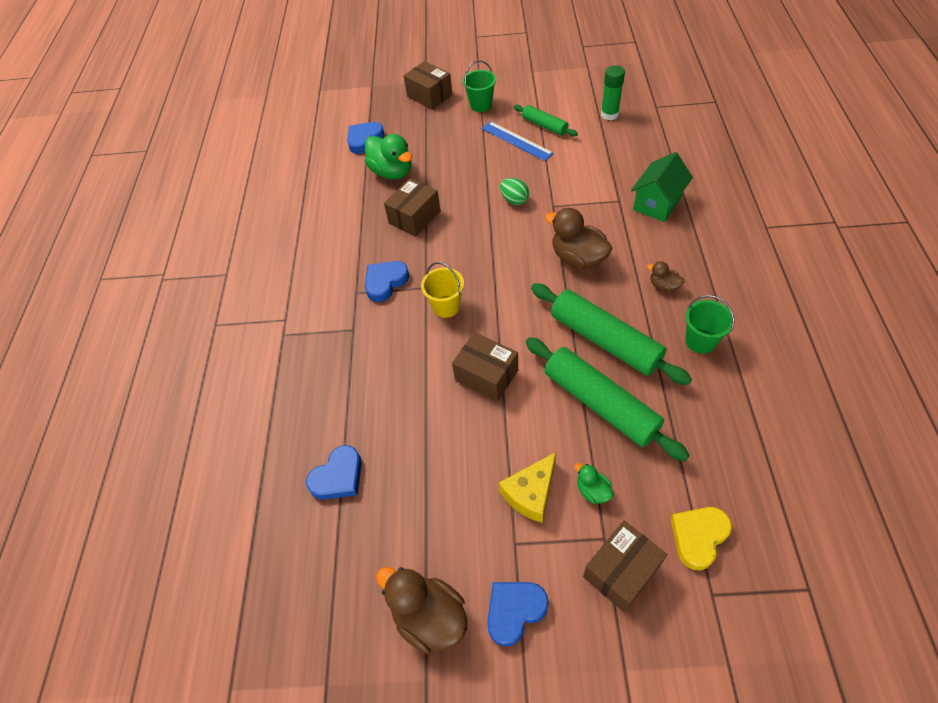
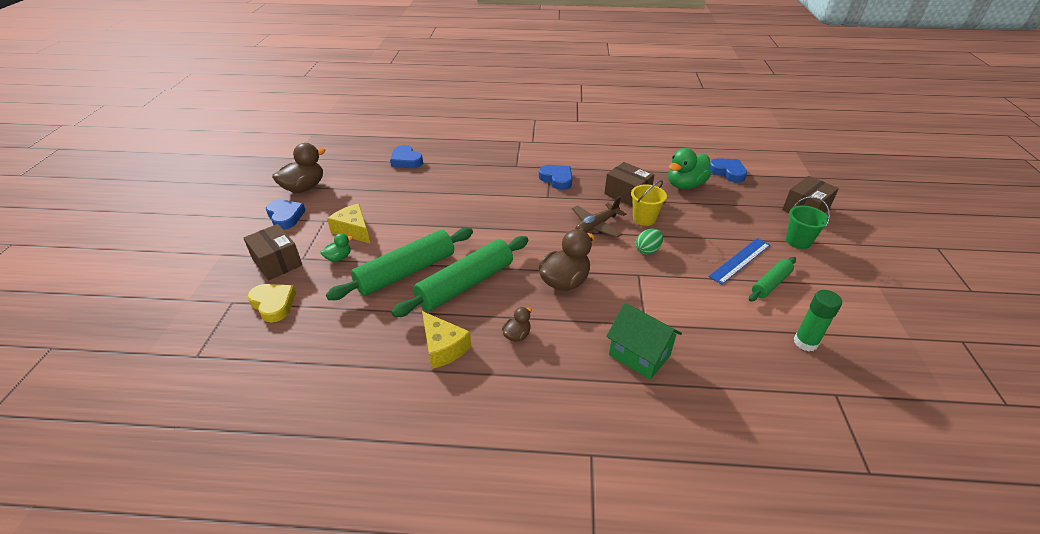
camera: 90 degrees right, 15 degrees down
yellow bucket [421,262,464,318] -> yellow bucket moved to [631,180,667,226]
brown box [452,332,518,402] -> none
green bucket [685,295,735,354] -> yellow cheese [422,311,471,369]
none -> brown plane [572,196,626,238]

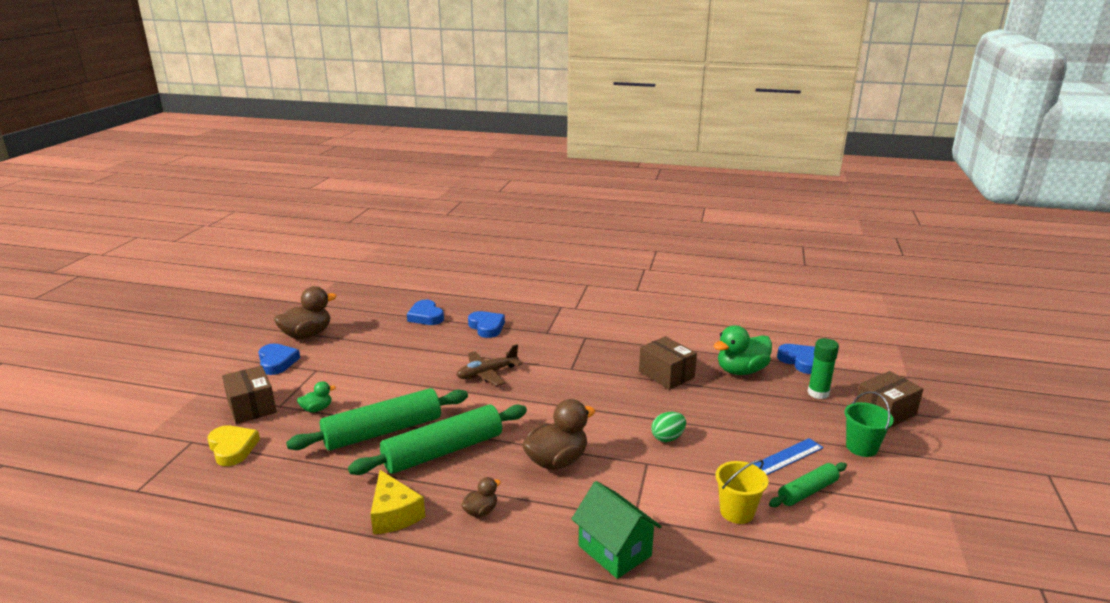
camera: 10 degrees right, 15 degrees down
yellow cheese [327,203,370,243] -> none
blue heart [539,165,572,190] -> blue heart moved to [468,311,505,338]
brown plane [572,196,626,238] -> brown plane moved to [457,344,522,386]
yellow bucket [631,180,667,226] -> yellow bucket moved to [715,459,769,524]
green glue stick [794,290,842,351] -> green glue stick moved to [807,338,839,399]

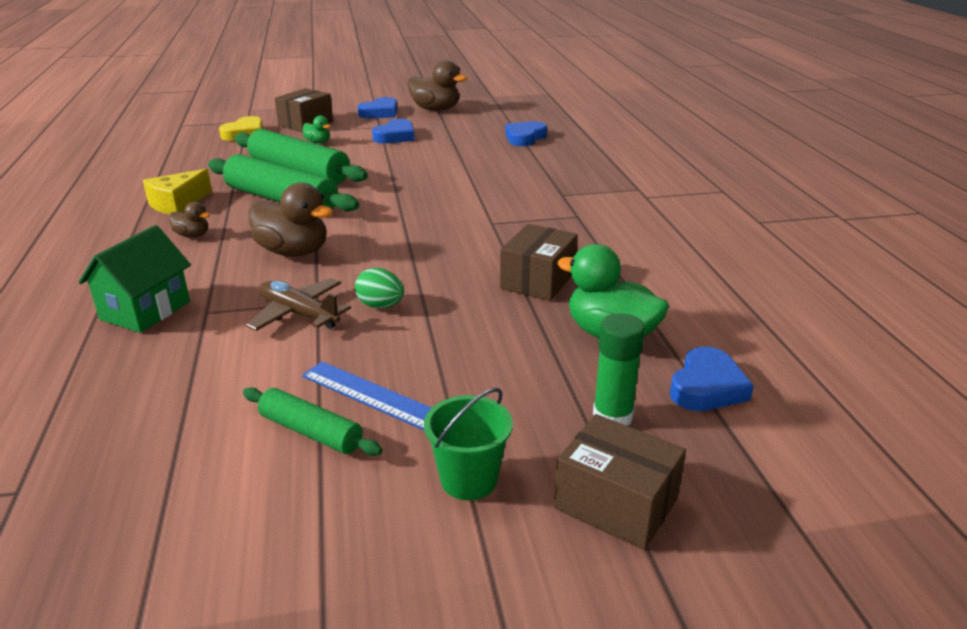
camera: 65 degrees right, 5 degrees up
brown plane [457,344,522,386] -> brown plane moved to [246,278,351,331]
blue heart [468,311,505,338] -> blue heart moved to [372,119,415,143]
yellow bucket [715,459,769,524] -> none

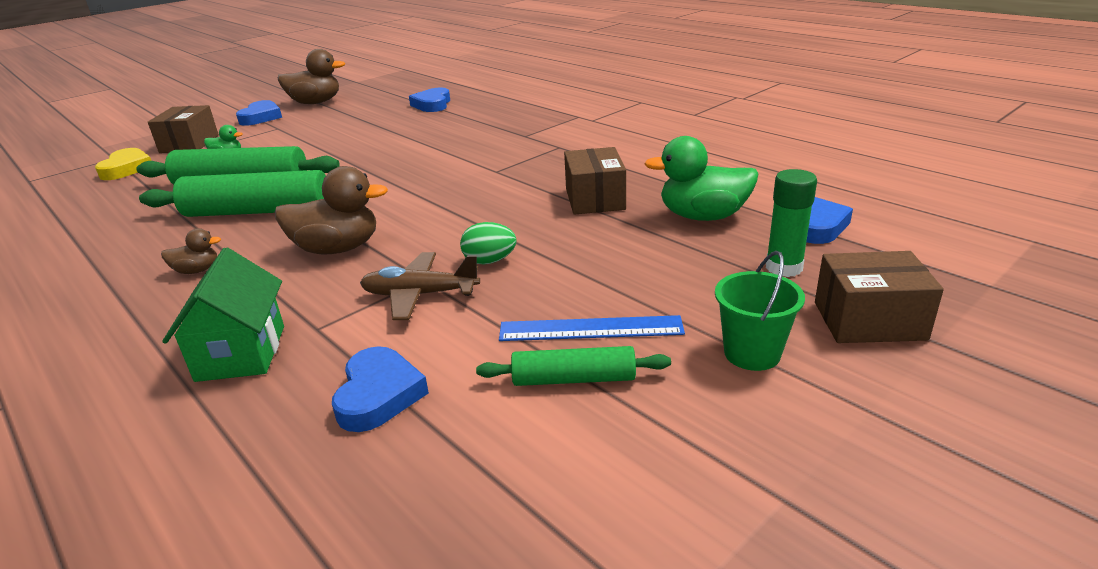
camera: 30 degrees left, 0 degrees up
yellow cheese [143,169,212,215] -> none
blue heart [372,119,415,143] -> blue heart moved to [332,346,429,432]

